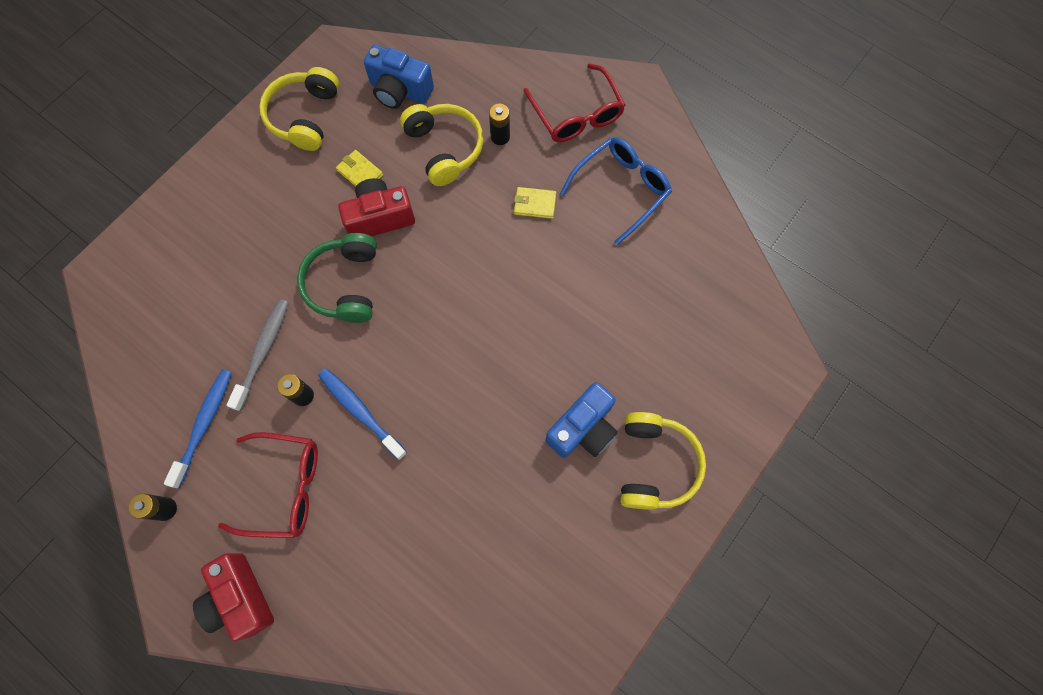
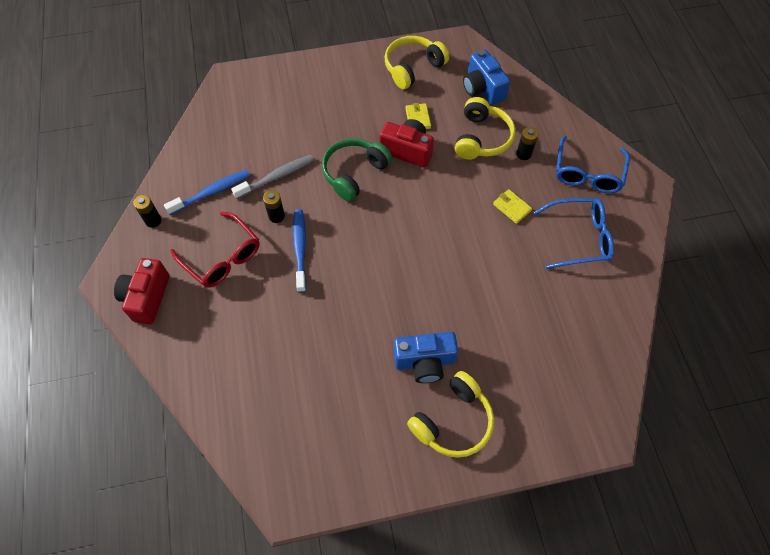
camera: 40 degrees right, 10 degrees down
red glasses [523,63,625,142] -> blue glasses [556,136,630,193]

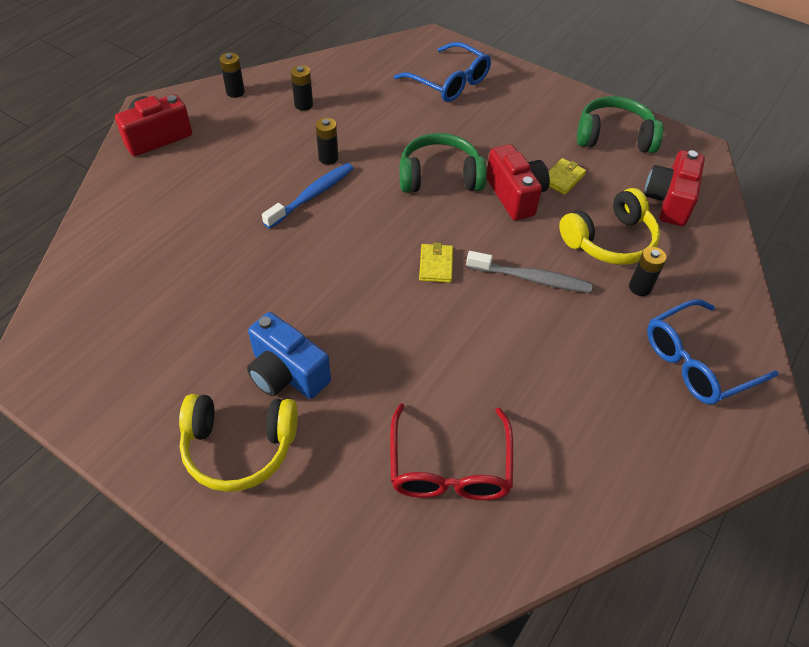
camera: 45 degrees right, 10 degrees down
blue toothbrush [164,170,250,215] -> black battery [291,65,313,111]
red glasses [170,212,260,288] -> red glasses moved to [390,403,513,500]
grey toothbrush [231,155,314,199] -> grey toothbrush moved to [466,251,593,293]
yellow headphones [385,36,449,89] -> green headphones [577,96,663,153]
blue camera [463,49,510,105] -> red camera [644,150,705,226]
yellow wallet [493,189,532,224] -> yellow wallet moved to [419,242,453,283]
blue glasses [534,198,614,269] -> blue glasses moved to [394,42,491,102]

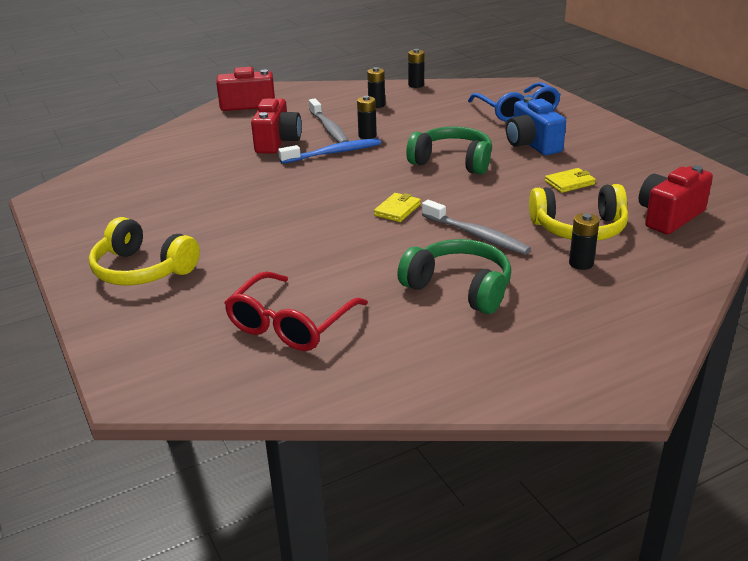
camera: 30 degrees right, 20 degrees down
black battery [219,53,245,98] -> black battery moved to [408,49,424,88]
blue camera [247,312,331,399] -> blue camera moved to [506,97,566,155]
red camera [486,144,550,221] -> red camera moved to [251,98,302,154]
green headphones [577,96,663,153] -> green headphones moved to [397,239,511,314]
blue glasses [647,299,779,405] -> none
none -> grey toothbrush [309,99,349,143]

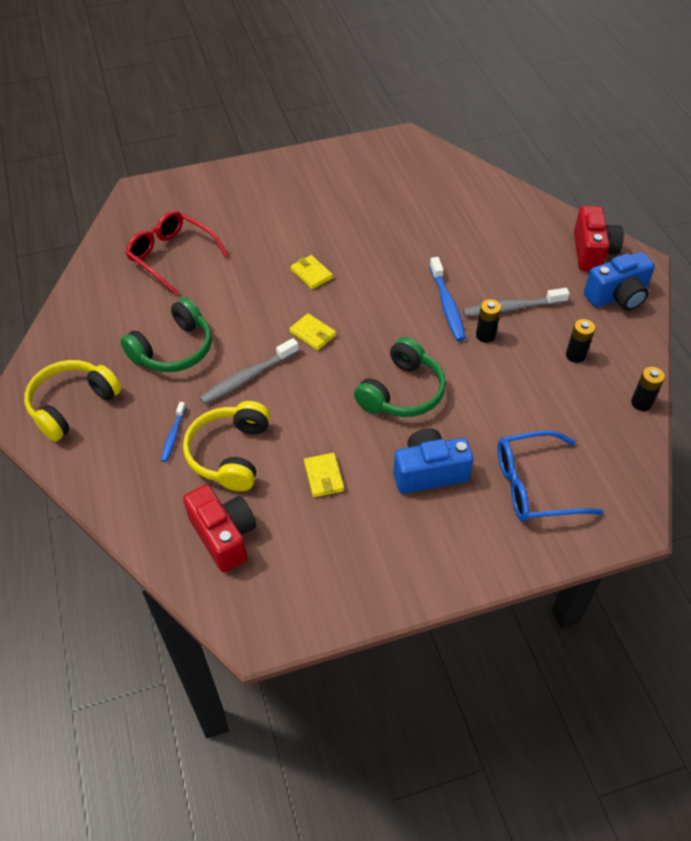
camera: 100 degrees right, 20 degrees up
yellow headphones [89,217,200,286] -> yellow headphones moved to [24,360,122,442]
red camera [251,98,302,154] -> none
black battery [569,213,600,270] -> blue toothbrush [161,402,186,462]
none -> yellow wallet [290,255,333,289]
none -> blue camera [584,252,655,311]

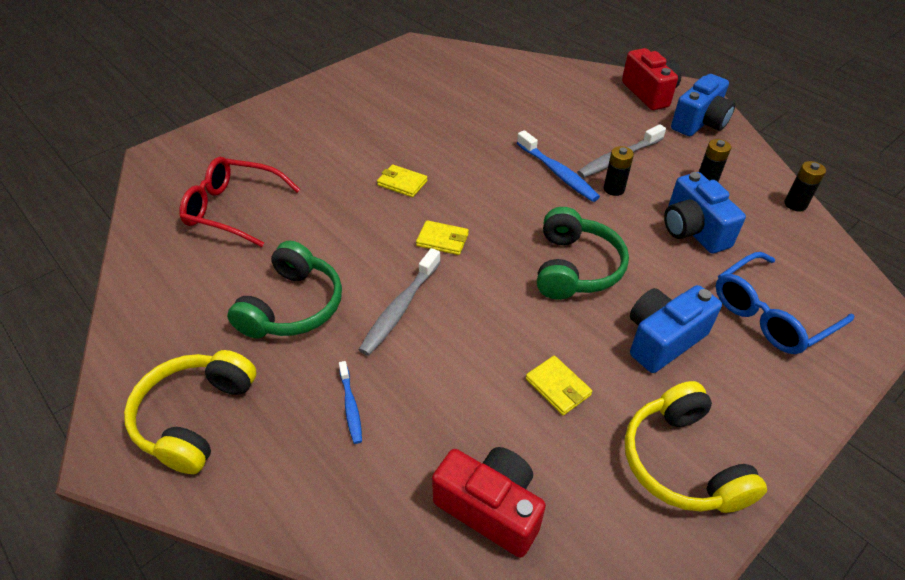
camera: 25 degrees left, 5 degrees down
yellow headphones [183,401,270,491] -> yellow headphones moved to [625,381,767,513]
none -> blue camera [664,172,746,254]

